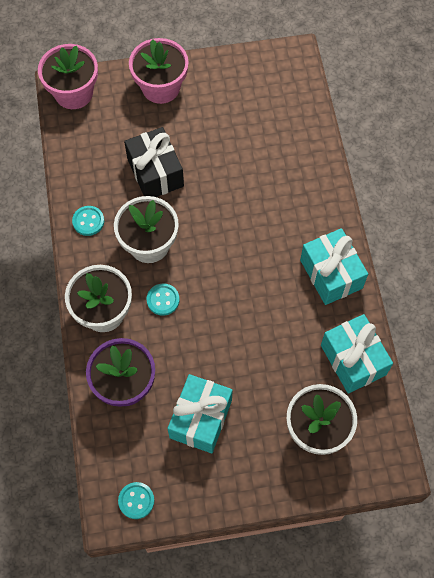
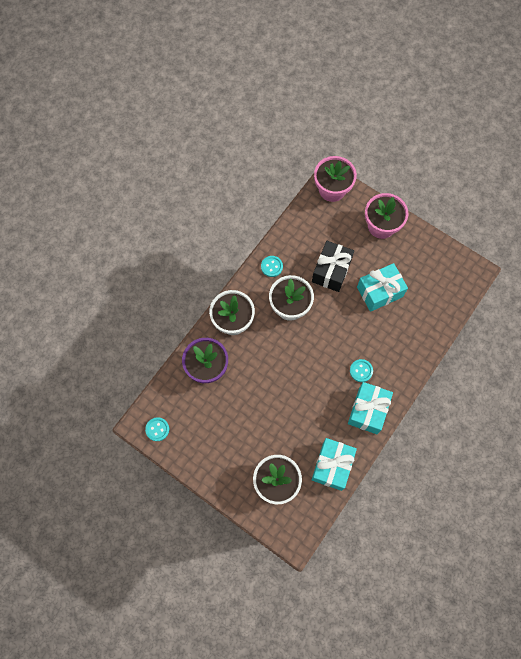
camera: 45 degrees right, 5 degrees up
turquoise button [146,283,180,316] -> turquoise button moved to [350,359,373,382]
turquoise gift [168,374,233,453] -> turquoise gift moved to [357,263,408,312]

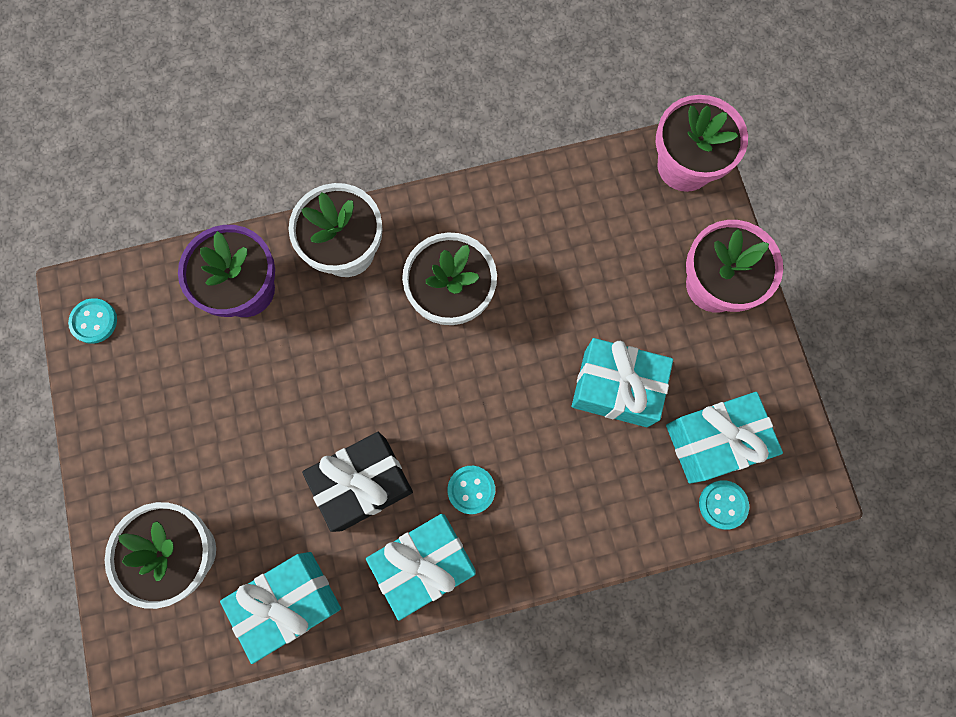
camera: 40 degrees right, 5 degrees up
turquoise button [261,256,283,277] -> turquoise button moved to [699,480,749,529]
black gift [312,241,354,292] -> black gift moved to [302,432,413,532]
none -> turquoise gift [666,392,783,484]

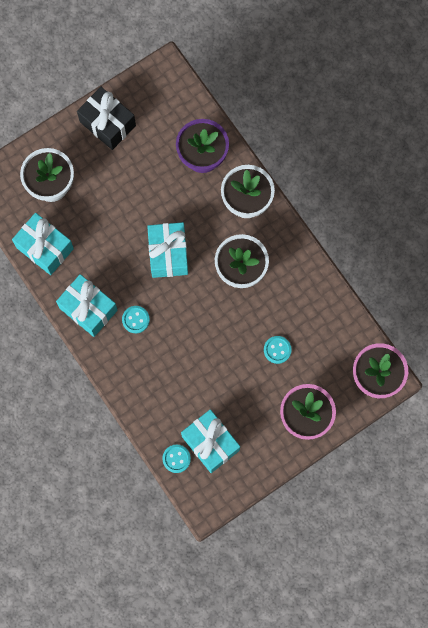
camera: 70 degrees right, 0 degrees up
turquoise button [68,298,117,344] -> turquoise button moved to [264,336,292,364]
black gift [302,432,413,532] -> black gift moved to [77,87,136,150]
turquoise gift [572,338,673,427] -> turquoise gift moved to [147,222,188,278]

